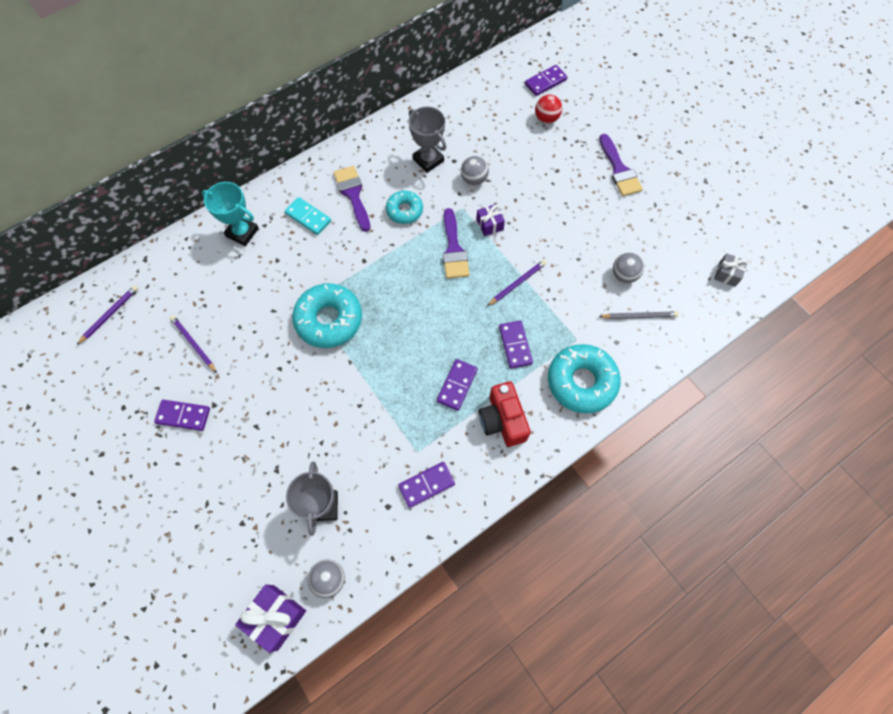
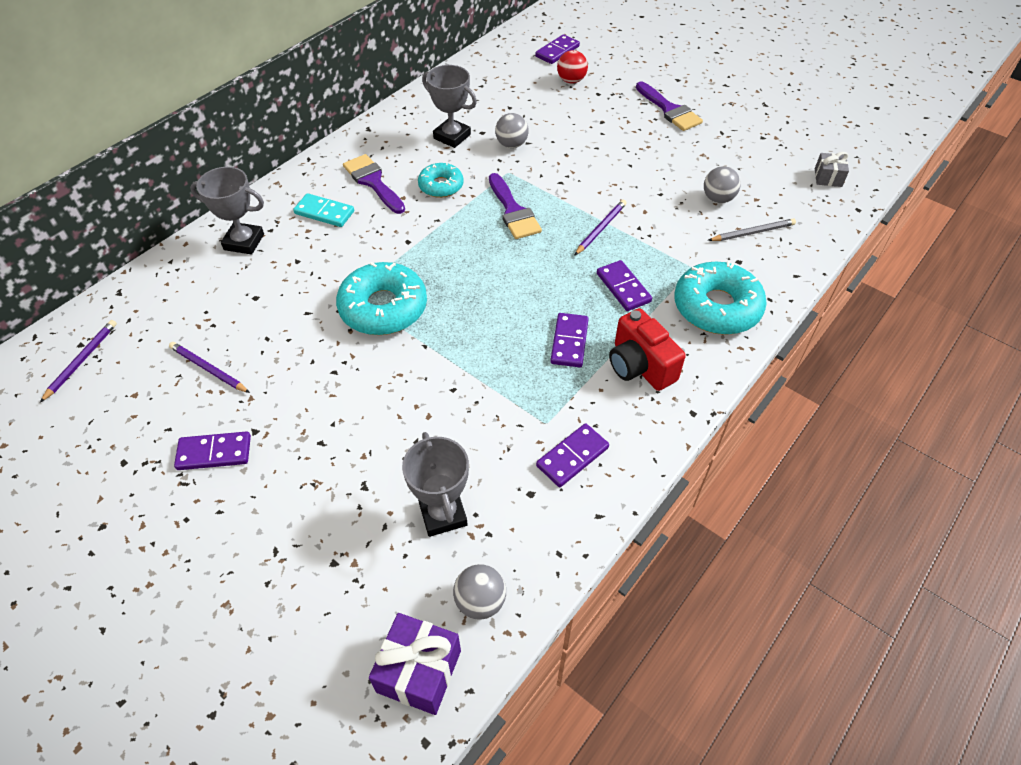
camera: 15 degrees left, 15 degrees down
turquoise trophy [202,182,259,246] -> grey trophy [190,167,264,255]
purple gift [476,204,505,236] -> none

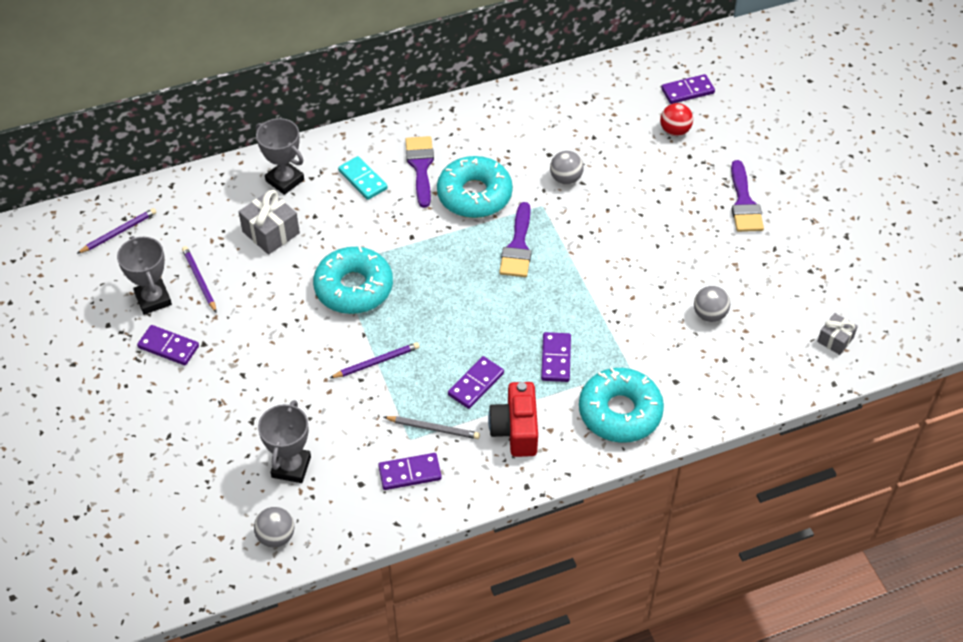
camera: 30 degrees right, 0 degrees up
purple gift [369,613,461,715] -> none
turquoise donut [418,163,464,198] -> turquoise donut [437,156,513,218], size x1.71
grey trophy [422,65,477,148] -> grey trophy moved to [117,236,172,315]
purple pencil [575,200,626,255] -> purple pencil moved to [330,342,420,378]
grey pencil [708,218,796,241] -> grey pencil moved to [384,416,480,439]
none -> grey gift [238,190,300,255]

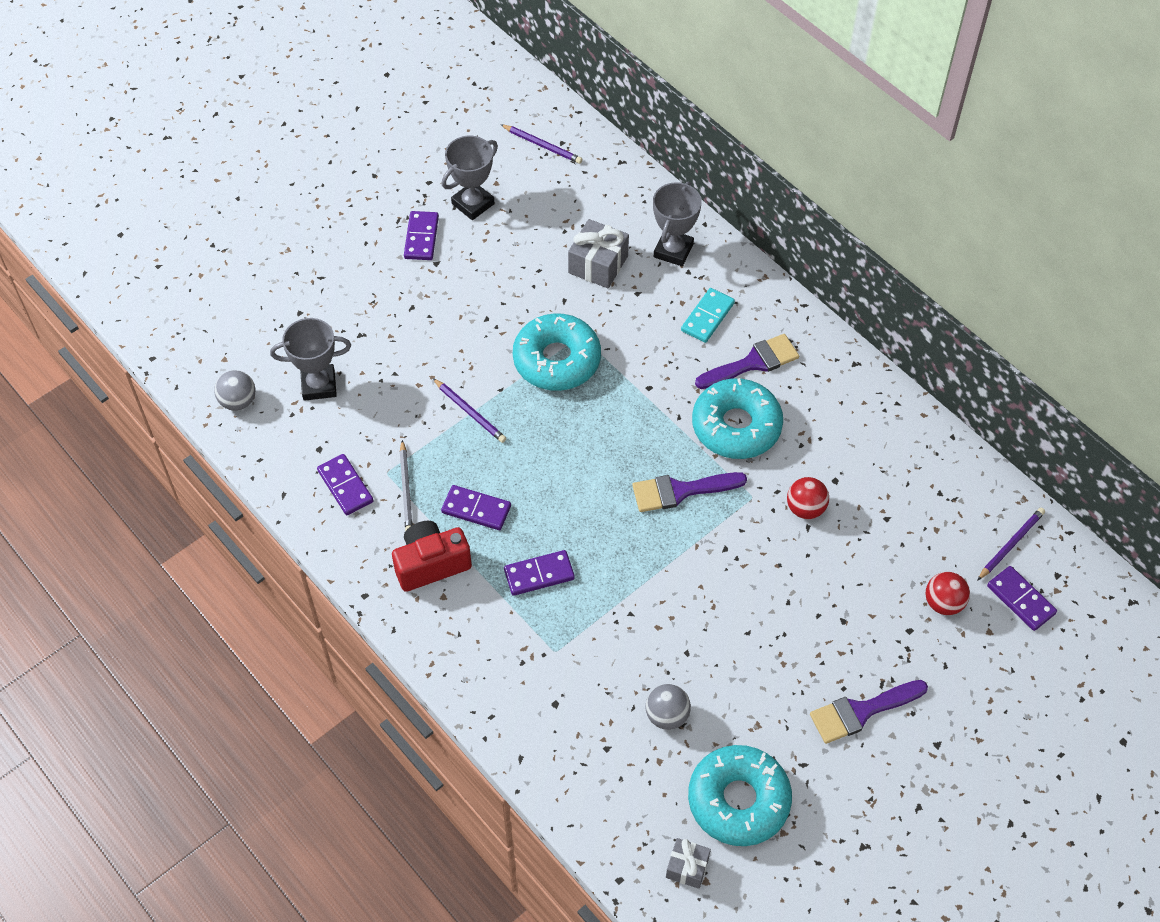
camera: 70 degrees right, 5 degrees up
purple pencil [182,246,217,313] -> purple pencil moved to [977,508,1045,581]
grey ball [550,151,584,184] -> red ball [787,477,829,519]
turquoise donut [579,368,664,443] -> turquoise donut moved to [688,745,792,846]

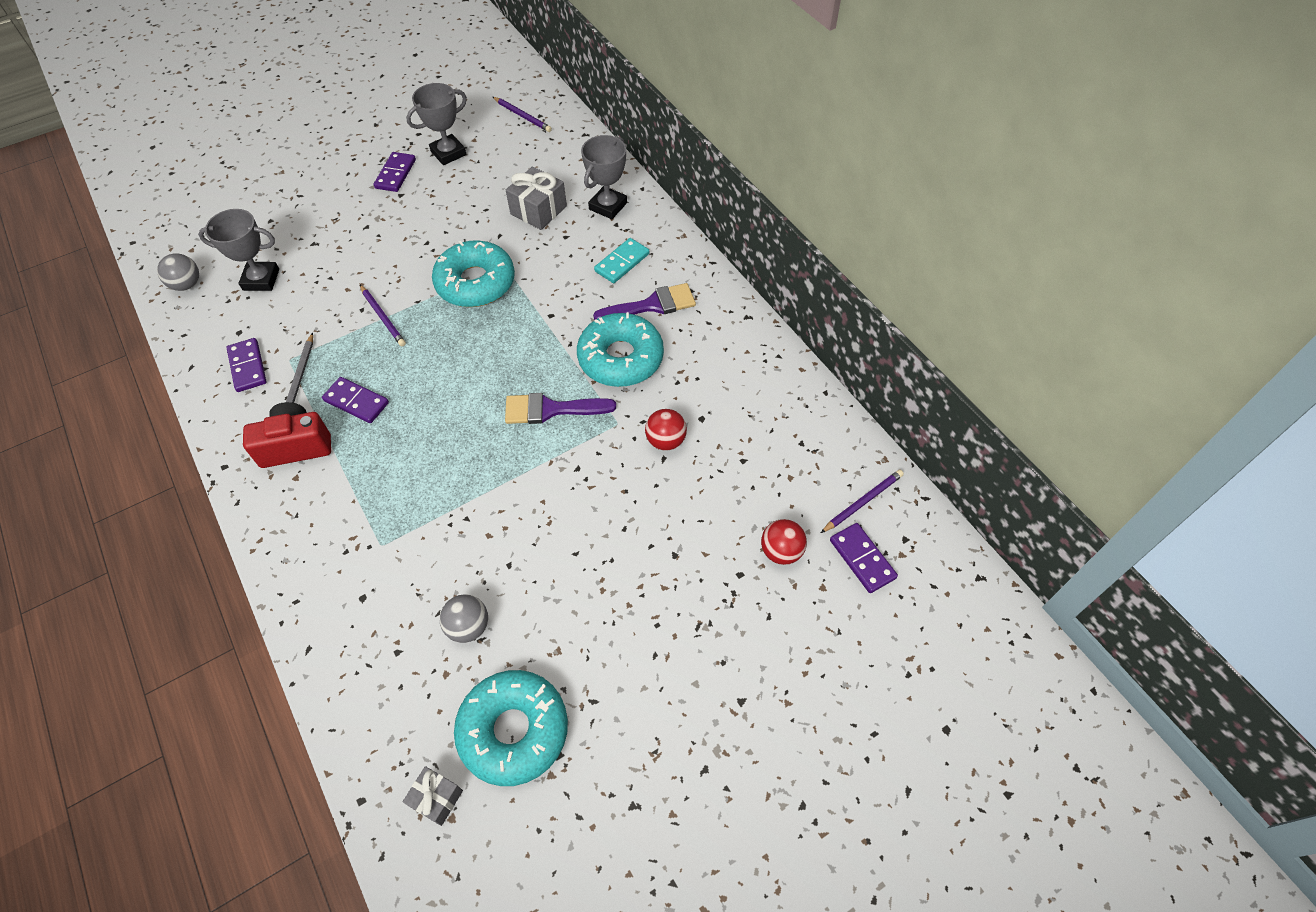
camera: 10 degrees right, 0 degrees up
purple domino [504,550,575,596] -> none
purple brush [810,680,928,744] -> none

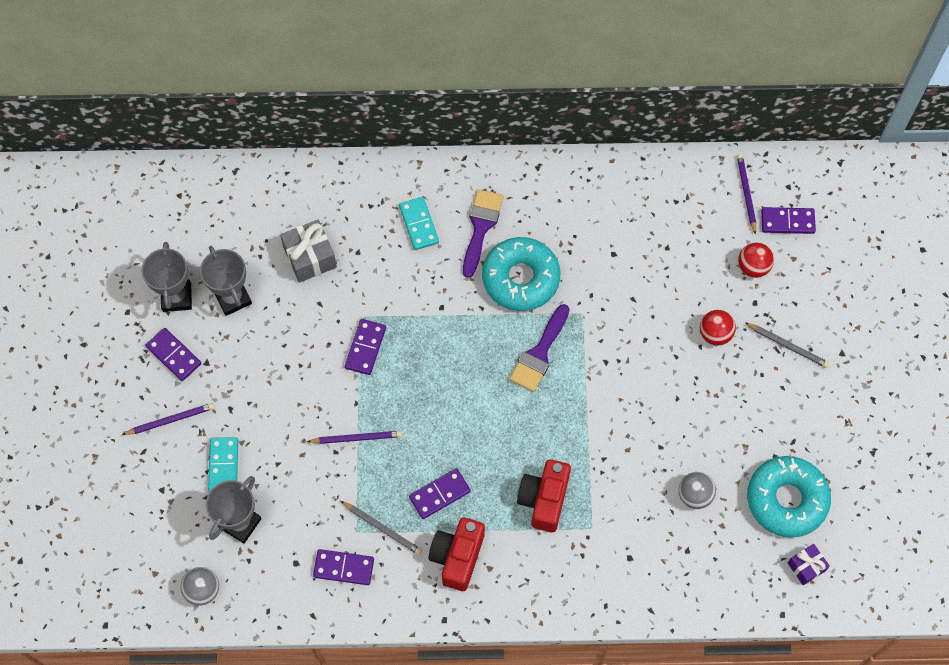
camera: 60 degrees left, 10 degrees up
grey gift [403,766,463,826] -> purple gift [787,544,830,585]
turquoise donut [432,240,515,307] -> purple domino [345,319,386,375]
purple pencil [493,97,552,132] -> purple pencil moved to [122,403,214,435]
grey trophy [581,135,627,219] -> grey trophy moved to [200,246,252,316]
red ball [645,409,687,451] -> red ball moved to [700,310,736,346]
none -> turquoise domino [208,437,238,492]
none -> red camera [517,459,571,532]
none -> grey pencil [745,323,830,368]

